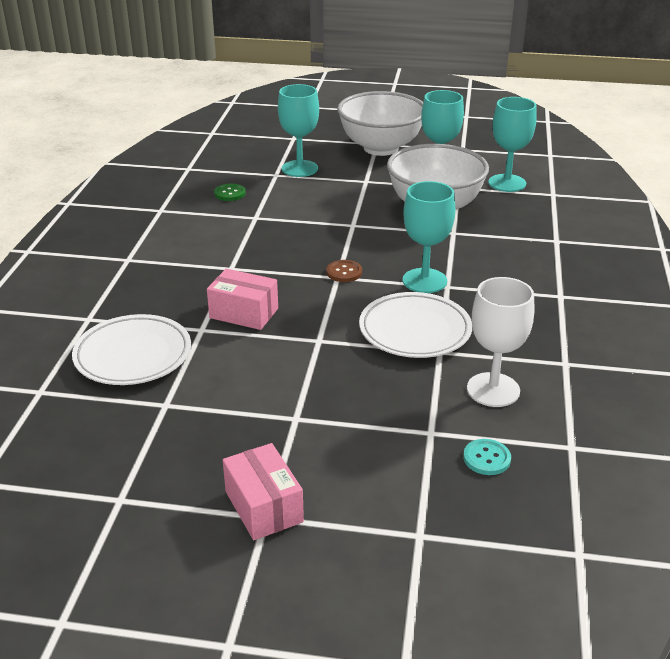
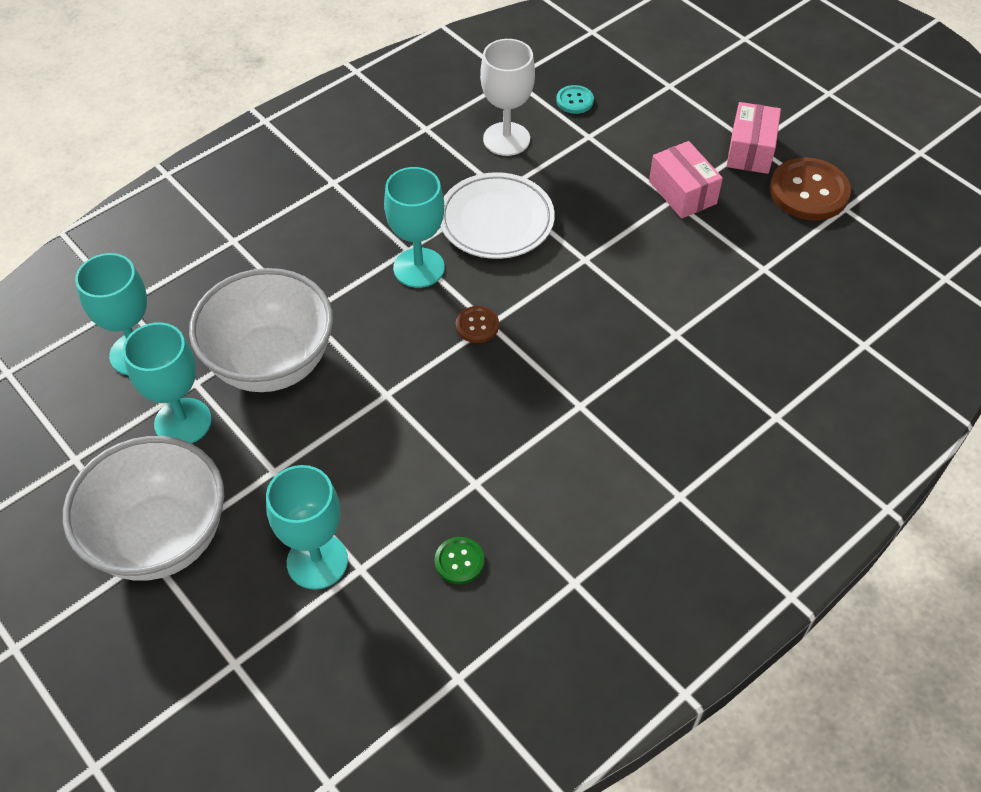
camera: 140 degrees left, 20 degrees up
white plate [72,314,191,385] -> none
pink box [207,269,278,330] -> pink box moved to [649,141,723,219]
none -> brown button [770,157,851,221]

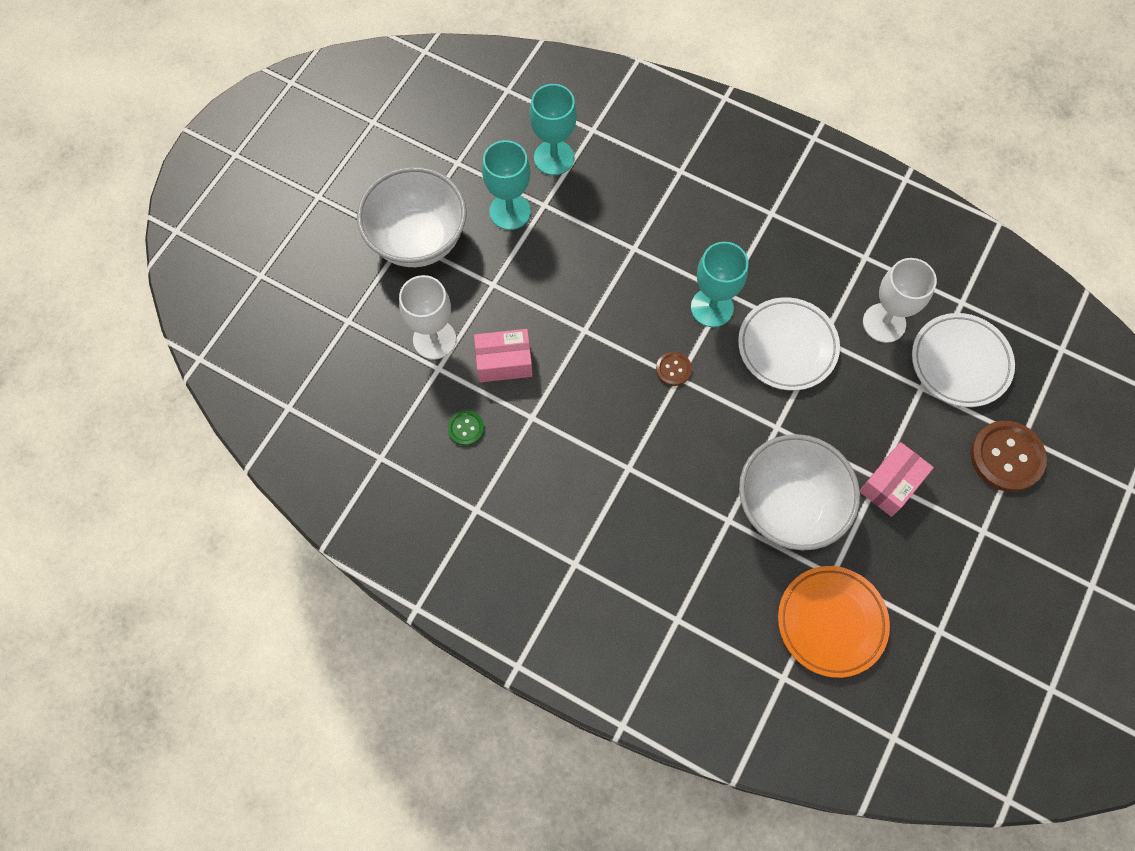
camera: 70 degrees right, 15 degrees up
white bowl [189,268,333,392] -> white bowl moved to [739,434,860,551]
turquoise goblet [266,465,348,590] -> white goblet [399,275,456,359]
turquoise button [556,85,594,114] -> white plate [912,313,1015,407]
pink box [727,102,781,174] -> pink box moved to [474,329,533,382]
brown button [770,157,851,221] -> brown button moved to [970,421,1047,492]
none -> orange plate [778,566,890,678]

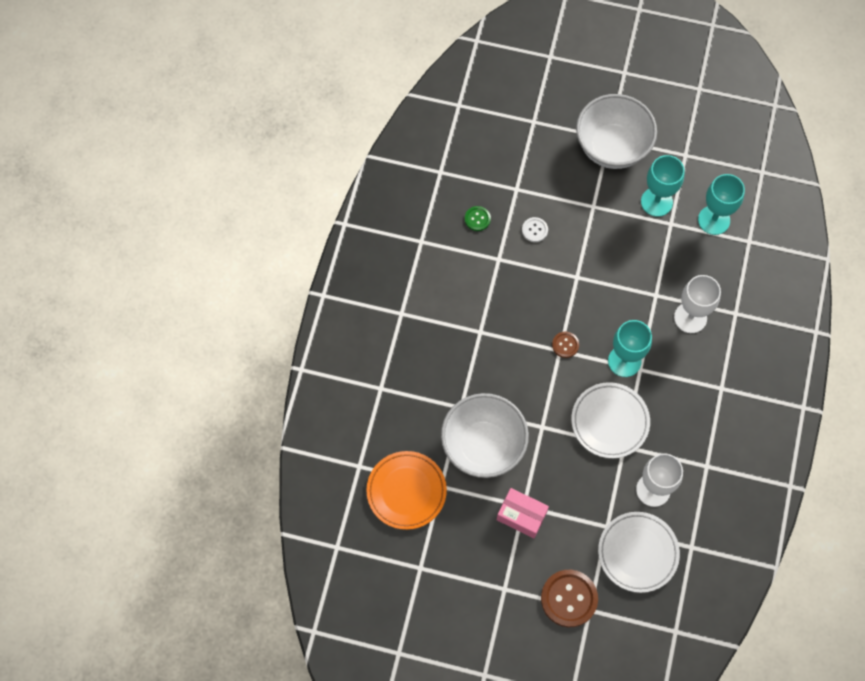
camera: 75 degrees right, 0 degrees up
white goblet [399,275,456,359] -> white goblet moved to [674,275,721,333]
pink box [474,329,533,382] -> white button [522,217,548,242]

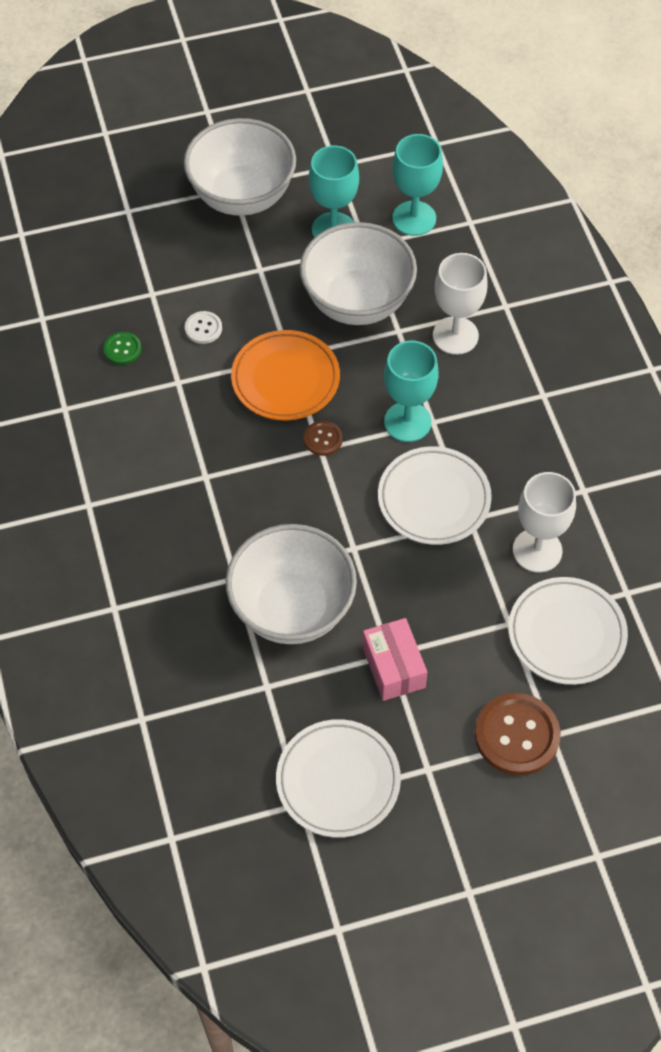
camera: 30 degrees left, 10 degrees down
orange plate [366,451,447,530] -> orange plate moved to [231,330,340,420]
pink box [497,488,549,538] -> pink box turned 75 degrees clockwise [362,618,427,701]
none -> white plate [276,719,401,838]
none -> white bowl [300,222,417,325]

